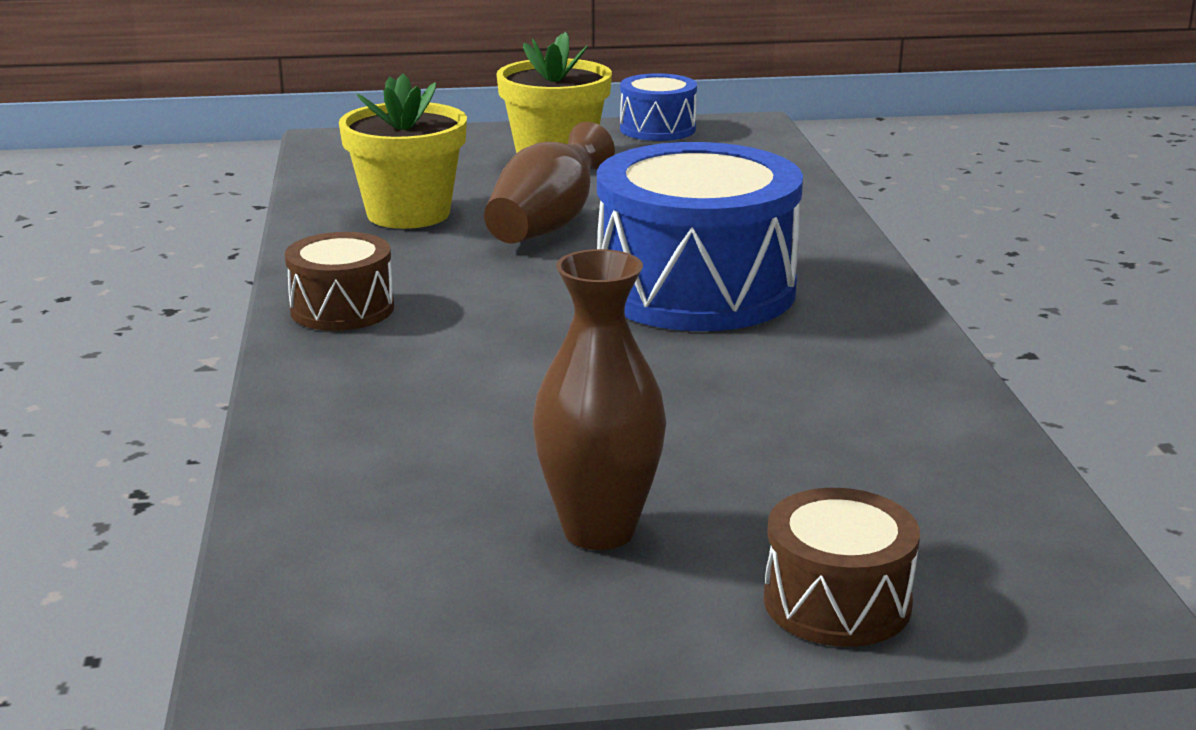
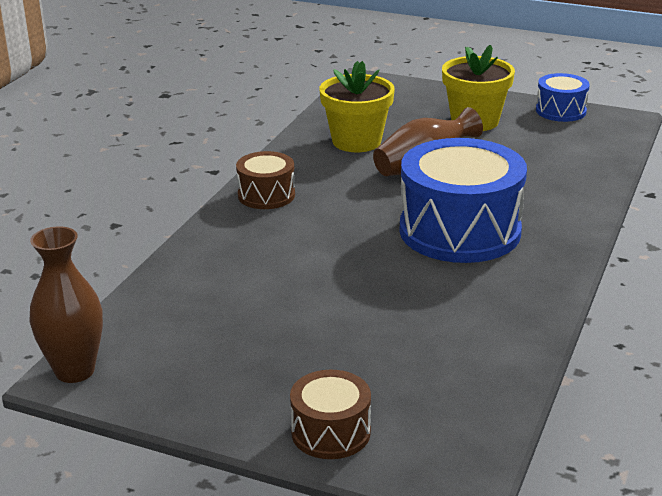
camera: 30 degrees right, 5 degrees up
brown vase [533,249,666,550] -> brown vase moved to [29,226,103,383]

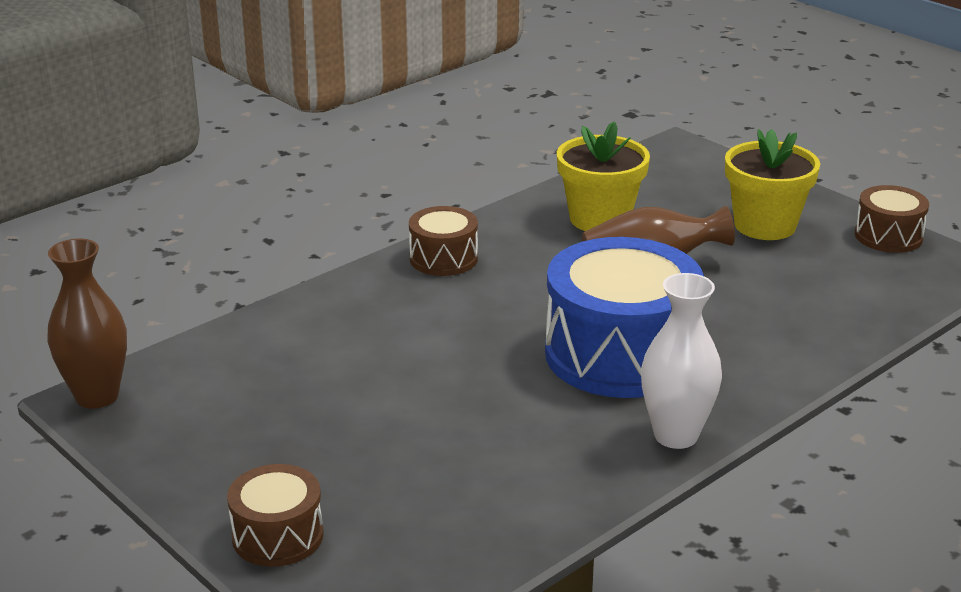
camera: 25 degrees right, 0 degrees up
blue drum [536,73,590,122] -> brown drum [855,185,929,253]
none -> white vase [641,273,722,449]

